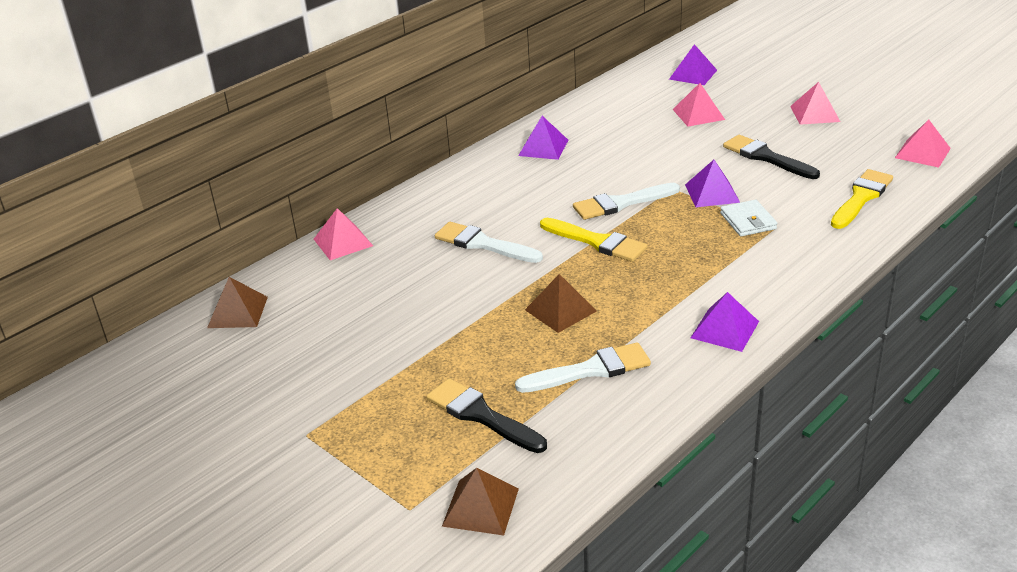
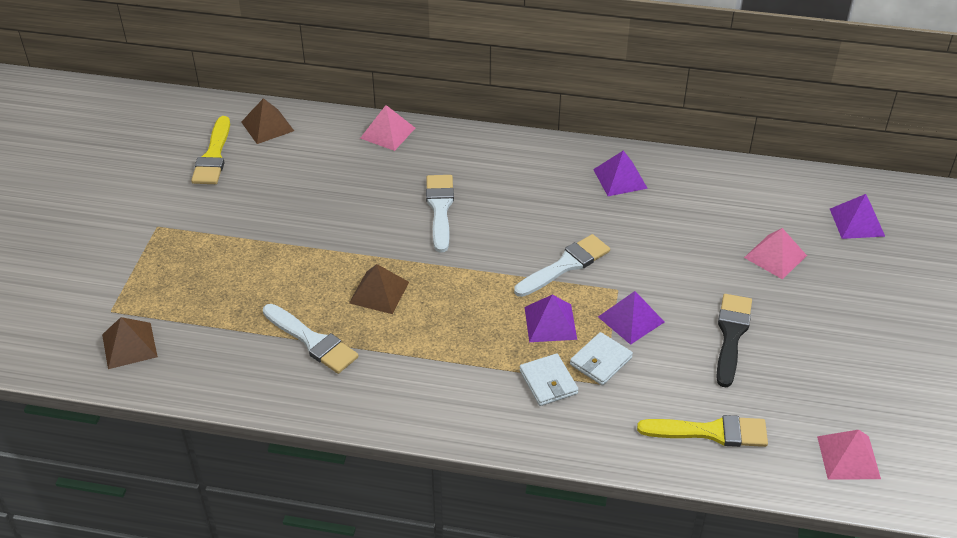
camera: 55 degrees right, 10 degrees up
black brush [426,378,547,453] -> none
yellow brush [540,218,647,262] -> yellow brush moved to [191,116,230,184]
white brush [573,183,680,220] -> white brush turned 105 degrees clockwise [514,234,610,297]
purple pyramid [691,292,759,352] -> purple pyramid moved to [525,295,577,342]
pink pyramid [790,82,840,125] -> none
none -> white wallet [519,353,579,406]

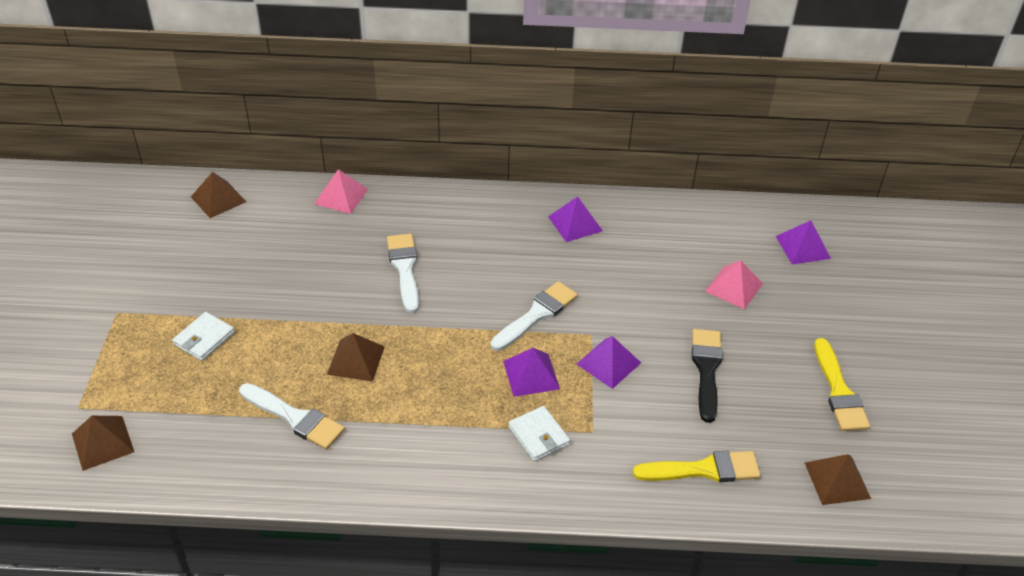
camera: 10 degrees left, 0 degrees up
yellow brush [191,116,230,184] -> yellow brush moved to [814,338,870,431]
white wallet [570,332,633,385] -> white wallet moved to [172,312,235,361]
pink pyramid [817,430,881,480] -> brown pyramid [805,454,871,505]

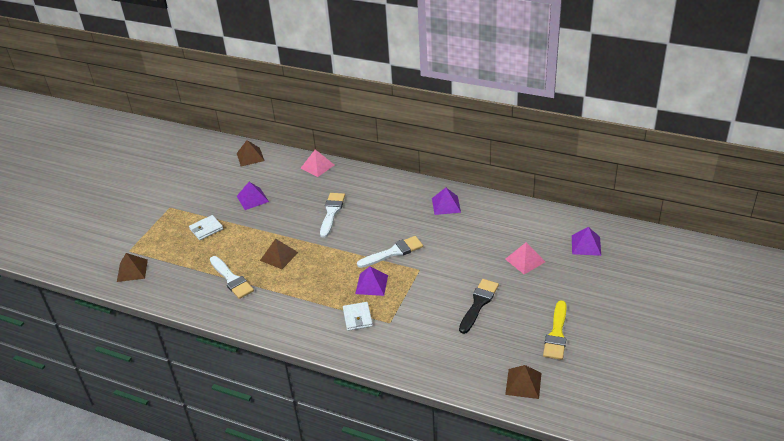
camera: 25 degrees right, 5 degrees down
purple pyramid [577,336,641,389] -> purple pyramid moved to [237,182,269,210]
yellow brush [633,451,761,482] -> none

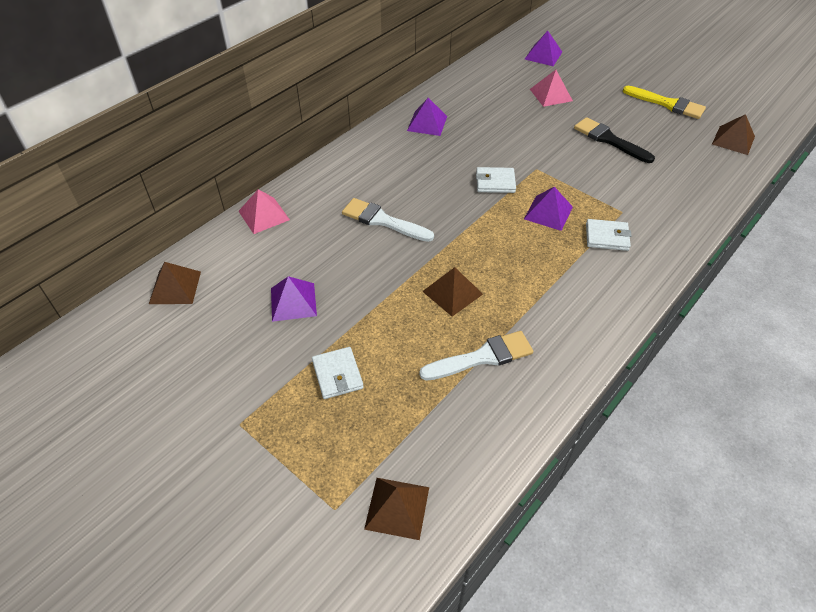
camera: 75 degrees left, 10 degrees up
white brush [357,236,423,268] -> white wallet [476,167,516,193]

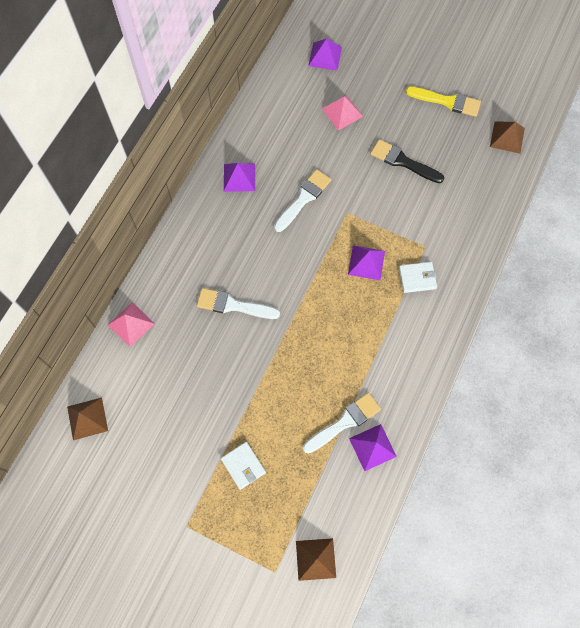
camera: 15 degrees left, 20 degrees up
purple pyramid [271,276,317,322] -> purple pyramid moved to [349,424,397,471]
brown pyramid [422,267,483,316] -> none
white wallet [476,167,516,193] -> none
none -> white brush [274,169,331,232]

